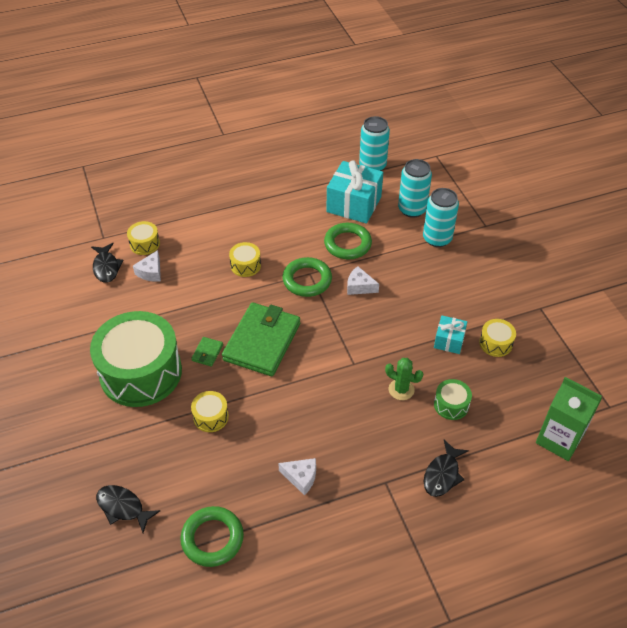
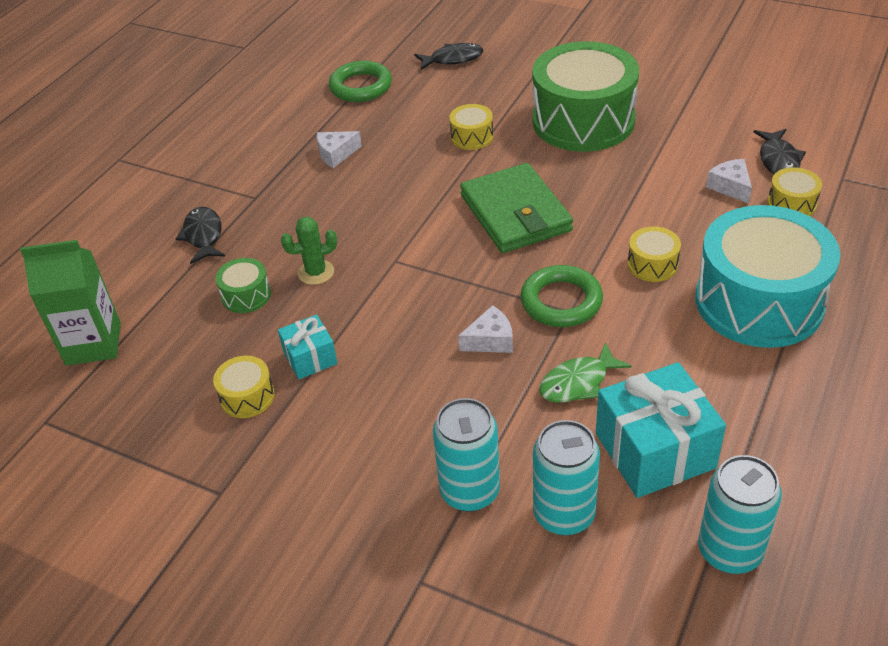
camera: 140 degrees right, 5 degrees down
black fish [91,243,124,283] -> black fish turned 120 degrees counterclockwise [754,129,806,174]
green wallet [191,337,223,367] -> none
green ring [324,223,372,259] -> green fish [539,342,632,403]
none -> turquoise drum [695,205,840,348]

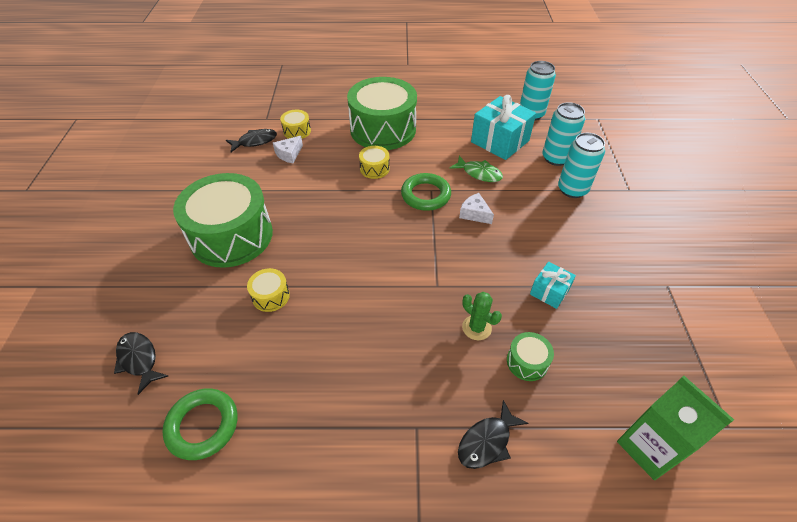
camera: 120 degrees left, 5 degrees up
yellow drum [213,356,275,418] -> none
white cheese [317,131,362,168] -> none
green wallet [460,163,573,253] -> none
turquoise drum [695,205,840,348] -> green drum [347,77,417,150]

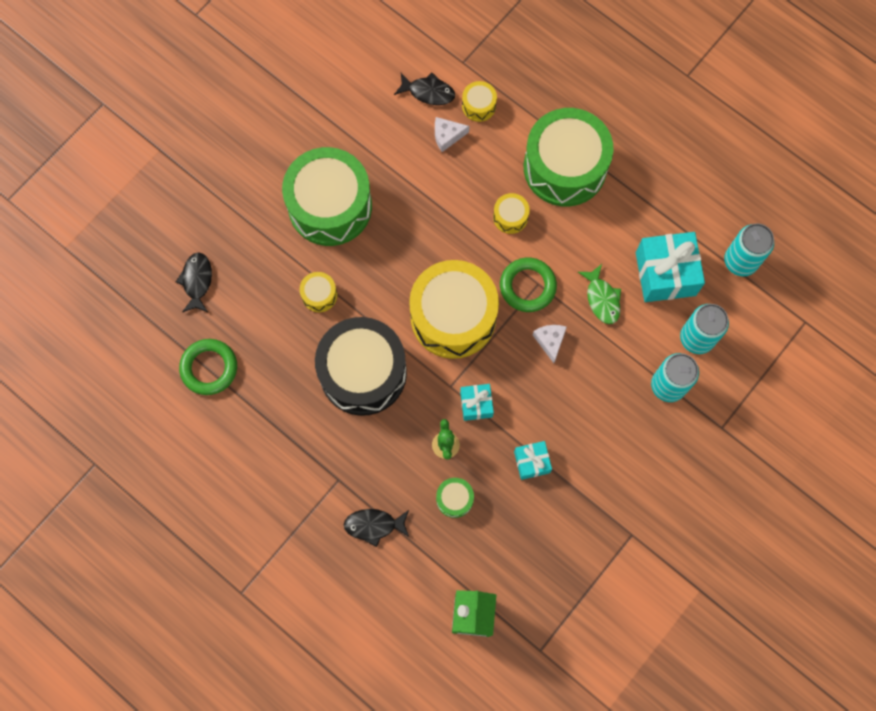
camera: 40 degrees right, 25 degrees up
none -> black drum [315,317,407,416]
none -> yellow drum [409,260,499,359]
none -> turquoise gift [460,384,494,421]

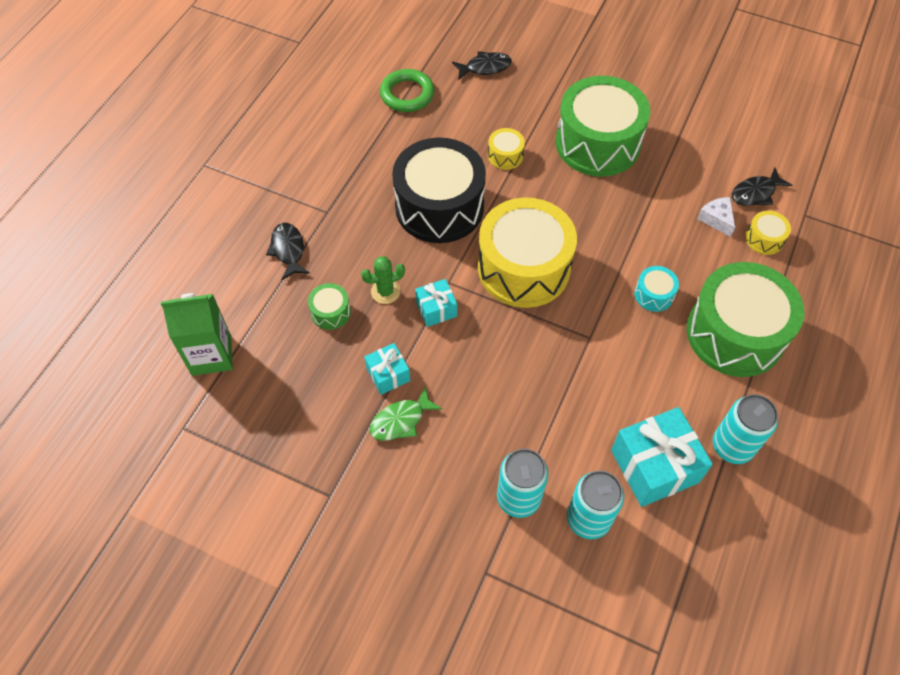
camera: 75 degrees right, 15 degrees down
black fish [394,72,455,105] -> black fish turned 60 degrees clockwise [732,168,792,206]
yellow drum [493,193,530,234] -> turquoise drum [634,266,679,312]
green ring [500,258,557,312] -> none
white cheese [533,325,567,363] -> none
green fish [578,264,621,324] -> green fish moved to [369,387,443,441]
turquoise can [724,223,774,277] -> turquoise can moved to [713,394,778,464]

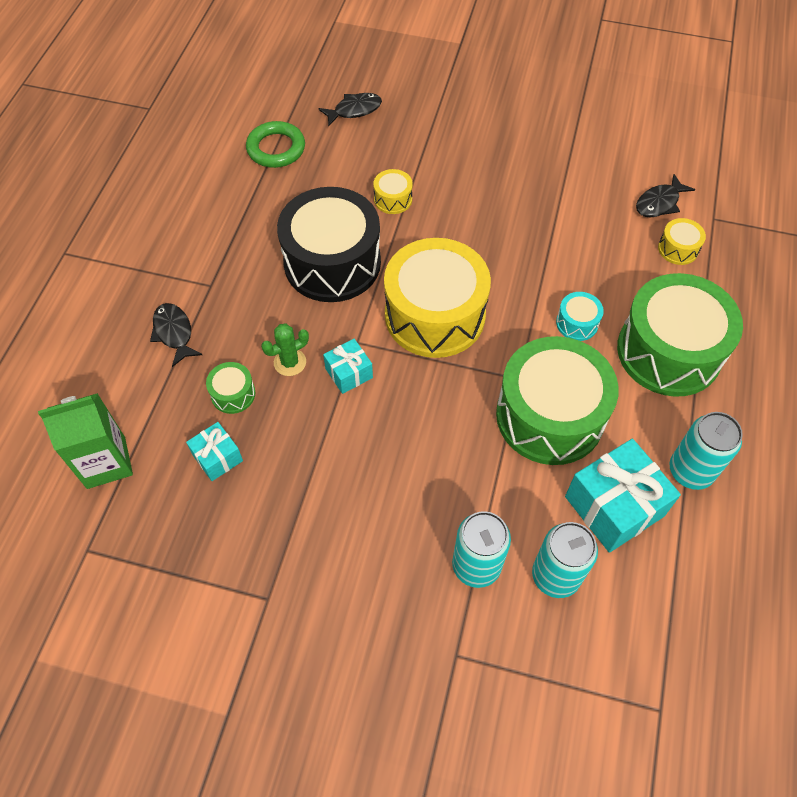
camera: 10 degrees left, 0 degrees up
turquoise gift [364,343,410,395] -> turquoise gift moved to [186,422,243,481]
green fish [369,387,443,441] -> none
green drum [556,76,650,177] -> green drum moved to [496,336,619,465]
white cheese [697,197,735,237] -> none

